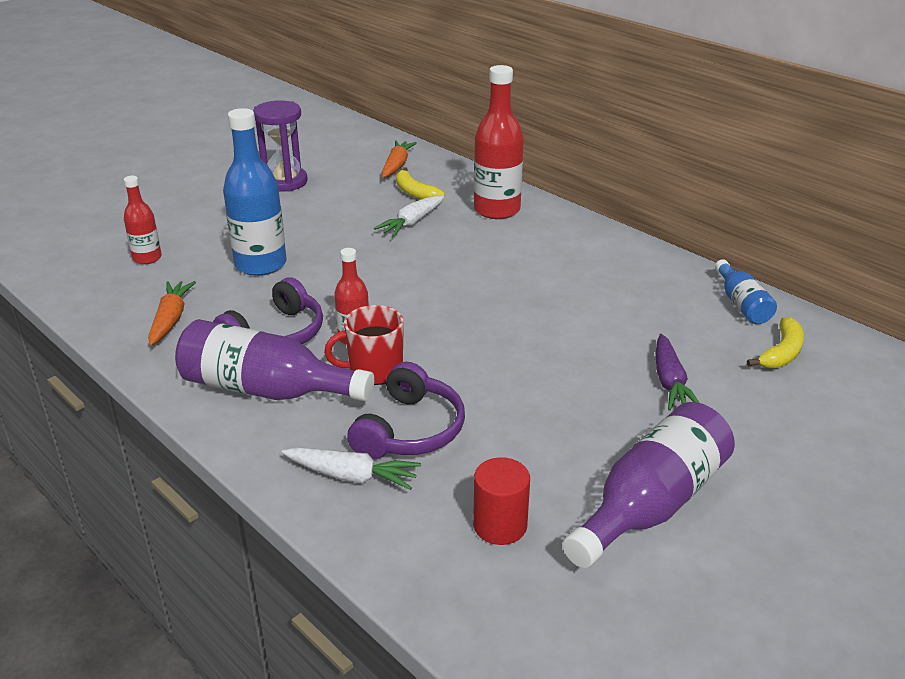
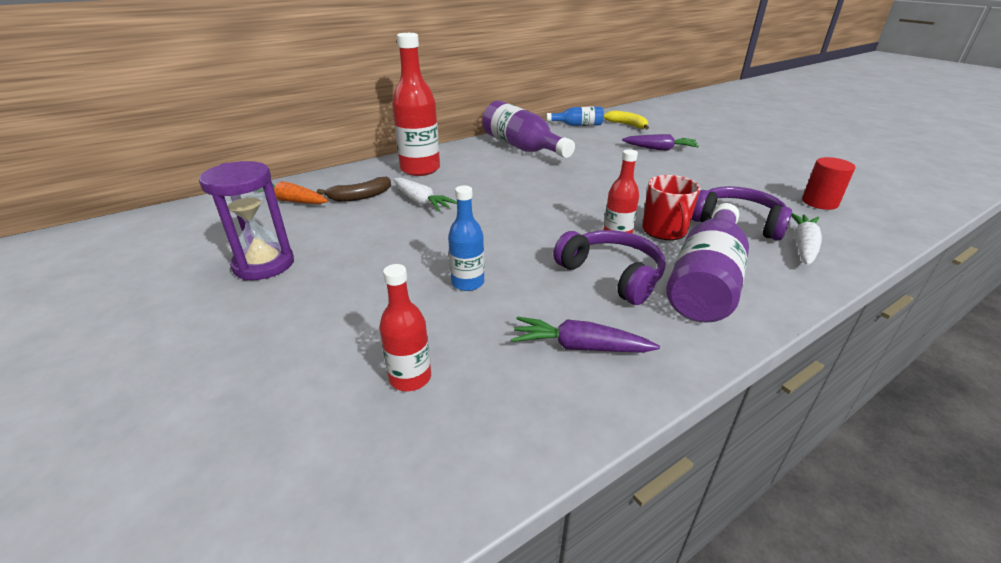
camera: 80 degrees left, 0 degrees up
orange carrot [148,281,196,346] -> purple carrot [511,316,660,353]
blue bottle [223,108,286,276] -> blue bottle [448,186,484,291], size x0.56
yellow banana [396,167,445,200] -> brown banana [317,176,391,202]
purple bottle [563,402,735,568] -> purple bottle moved to [482,101,575,158]

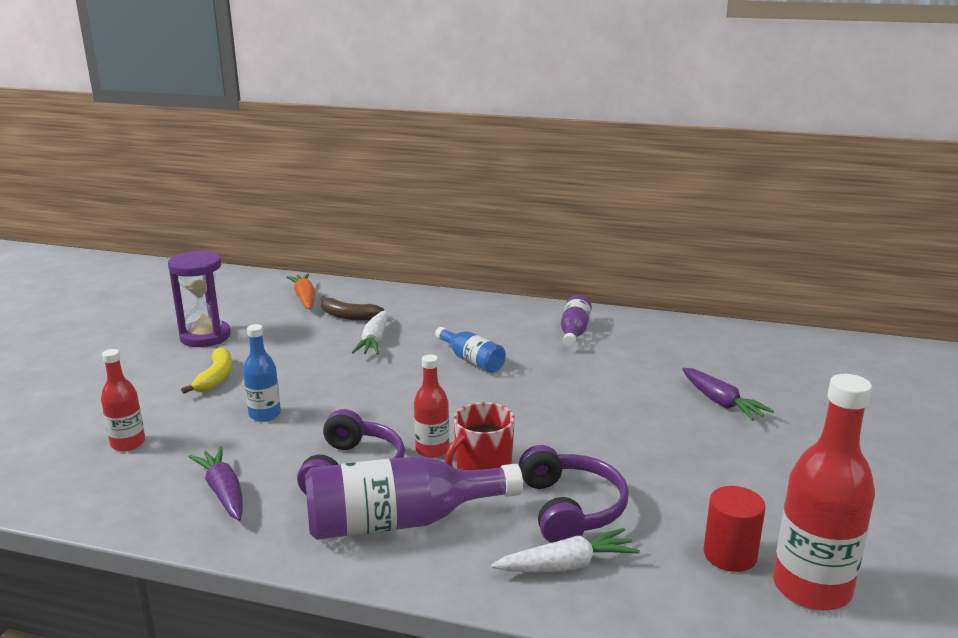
camera: 50 degrees right, 10 degrees down
red bottle [392,33,440,176] -> red bottle moved to [773,374,875,611]
purple bottle [482,101,575,158] -> purple bottle [561,295,592,347], size x0.56
blue bottle [546,106,604,126] -> blue bottle moved to [435,327,506,373]
yellow banana [604,111,649,130] -> yellow banana moved to [181,347,232,394]

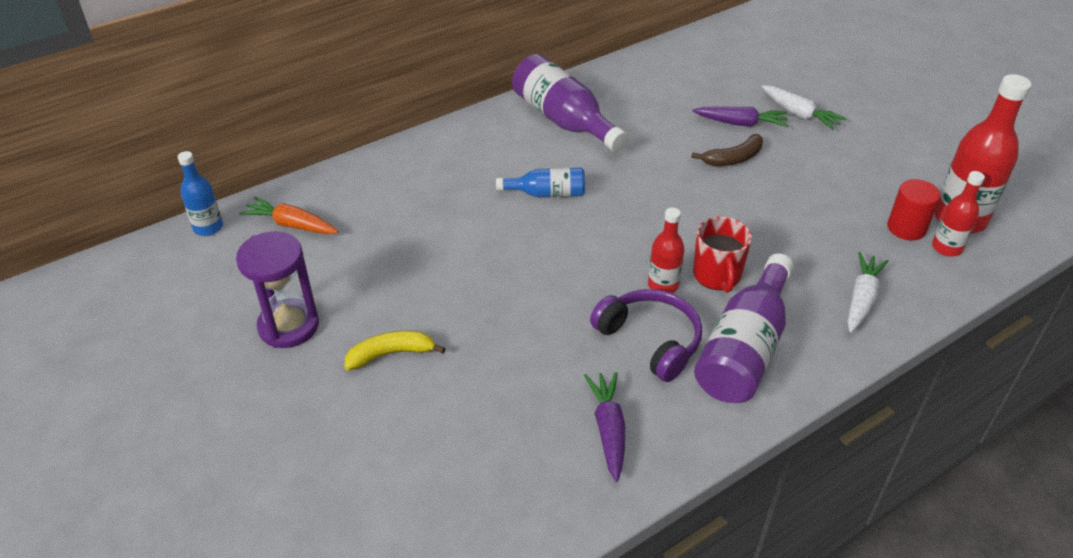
camera: 50 degrees left, 20 degrees up
red bottle [101,349,145,451] -> red bottle moved to [932,171,985,257]
yellow banana [181,347,232,394] -> yellow banana turned 60 degrees counterclockwise [344,330,446,371]
purple carrot [188,446,243,521] -> purple carrot turned 75 degrees clockwise [584,372,625,482]
blue bottle [243,324,281,422] -> blue bottle moved to [178,151,223,236]
brown banana [320,296,384,321] -> brown banana moved to [691,134,763,166]
white carrot [351,310,388,355] -> white carrot moved to [762,85,846,130]
purple headphones [519,445,629,543] -> none
purple bottle [561,295,592,347] -> purple bottle [512,54,628,152], size x1.80

